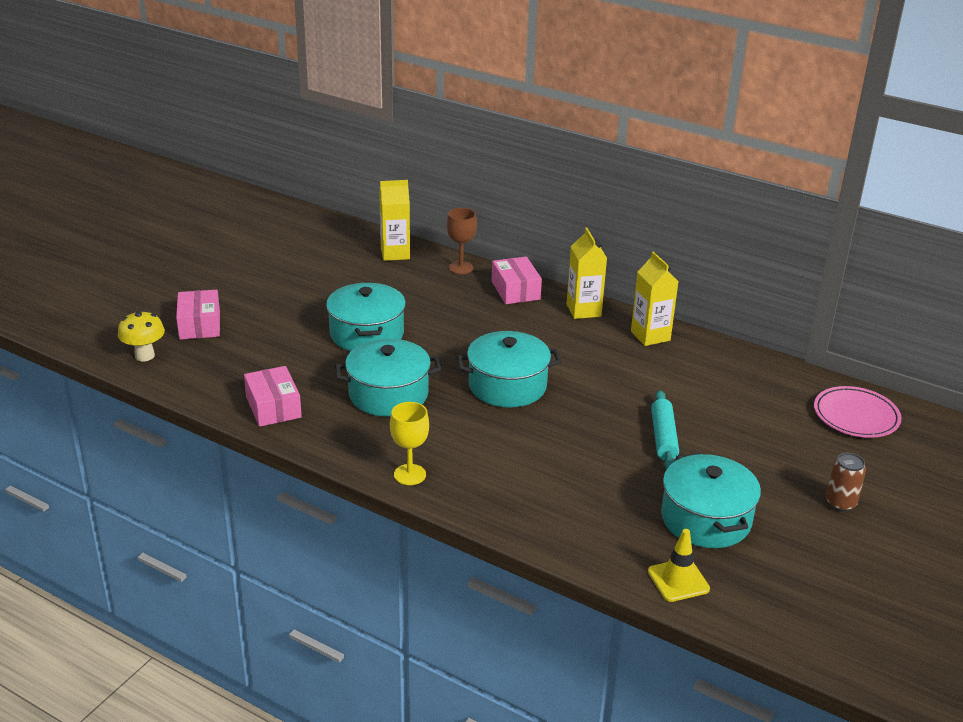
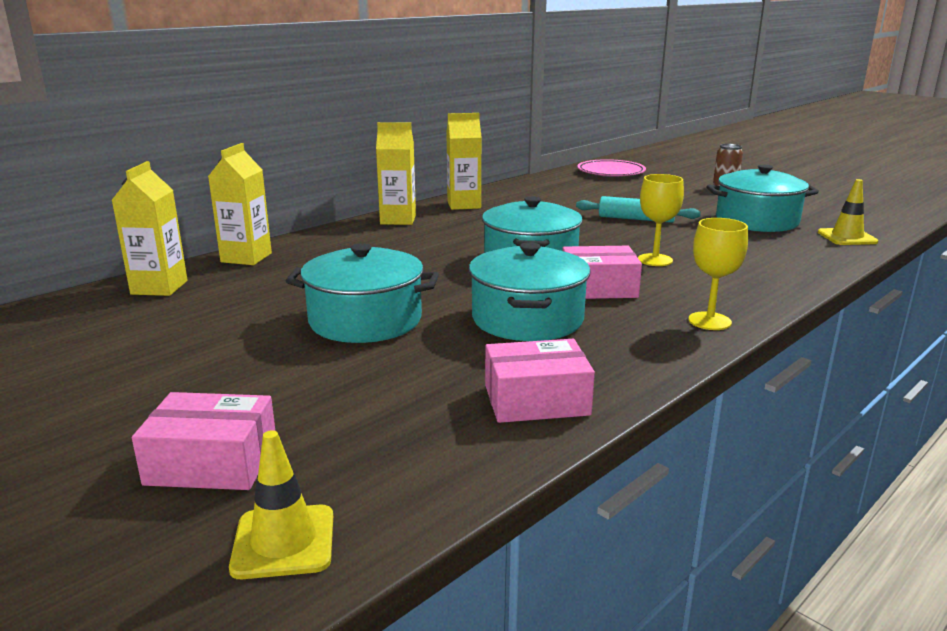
camera: 75 degrees left, 10 degrees down
yellow mushroom [118,310,165,361] -> yellow traffic cone [229,430,333,579]
brown goblet [447,208,477,274] -> yellow carton [208,143,272,265]
pink box [492,257,542,304] -> pink box moved to [562,246,642,299]
none -> yellow goblet [638,174,684,266]

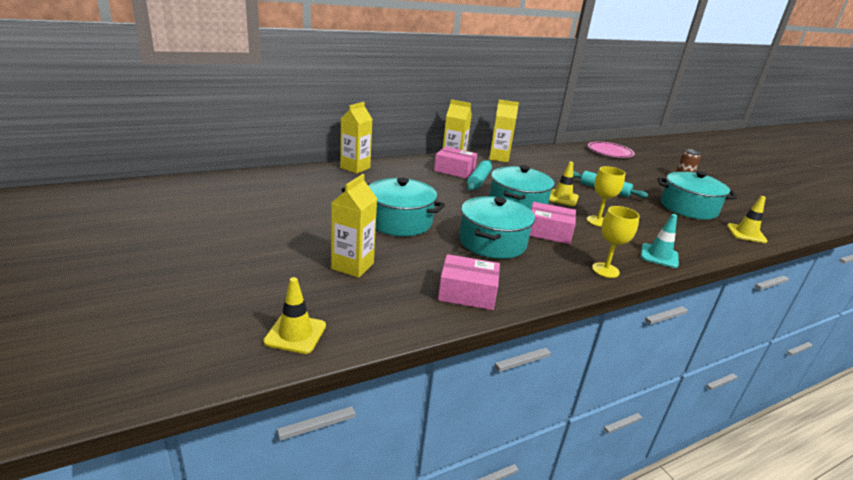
camera: 15 degrees right, 5 degrees up
yellow carton [111,161,188,296] -> yellow carton moved to [331,174,377,278]
pink box [132,392,275,490] -> pink box moved to [434,146,477,179]
none -> turquoise rolling pin [467,160,492,191]
none -> yellow traffic cone [549,162,579,206]
none -> turquoise traffic cone [641,214,679,268]

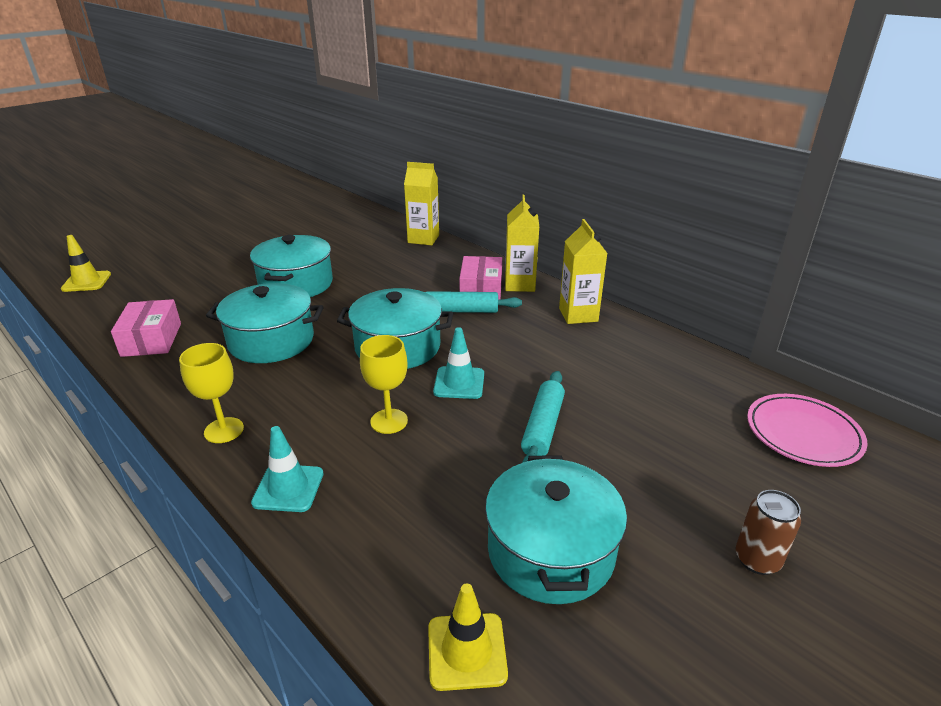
camera: 75 degrees right, 5 degrees up
yellow carton [331,174,377,278] -> none
pink box [530,202,576,244] -> none
yellow traffic cone [549,162,579,206] -> turquoise traffic cone [433,327,484,399]

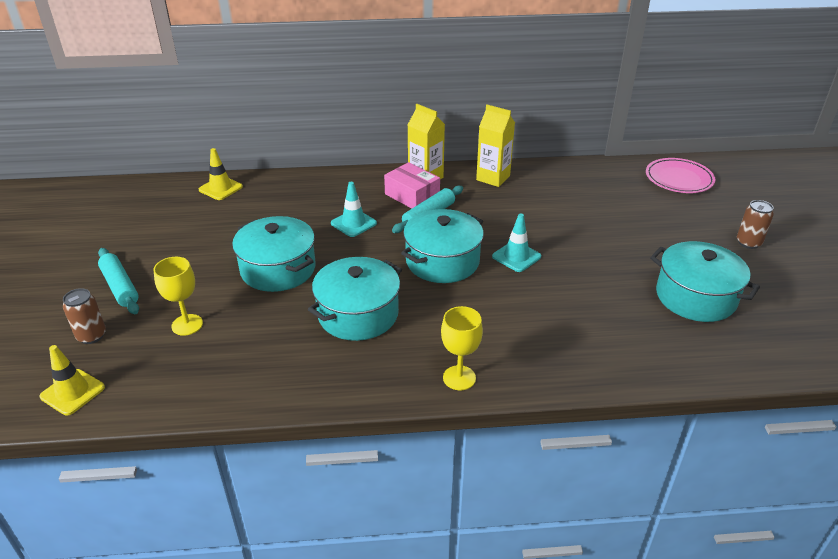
camera: 50 degrees left, 5 degrees up
pink box [111,299,181,357] -> none
turquoise traffic cone [251,426,323,512] -> turquoise traffic cone moved to [331,182,377,237]
yellow goblet [360,335,408,434] -> yellow goblet moved to [153,257,203,336]
yellow carton [404,162,439,245] -> none
yellow traffic cone [428,584,508,691] -> yellow traffic cone moved to [199,148,243,200]
turquoise rolling pin [521,371,565,463] -> turquoise rolling pin moved to [98,248,139,314]
none -> brown can [63,288,106,344]

